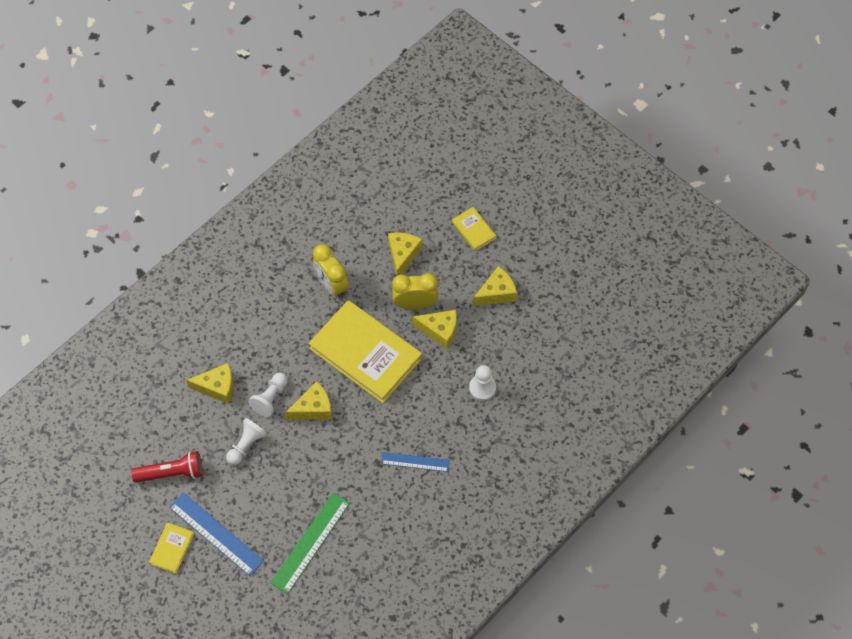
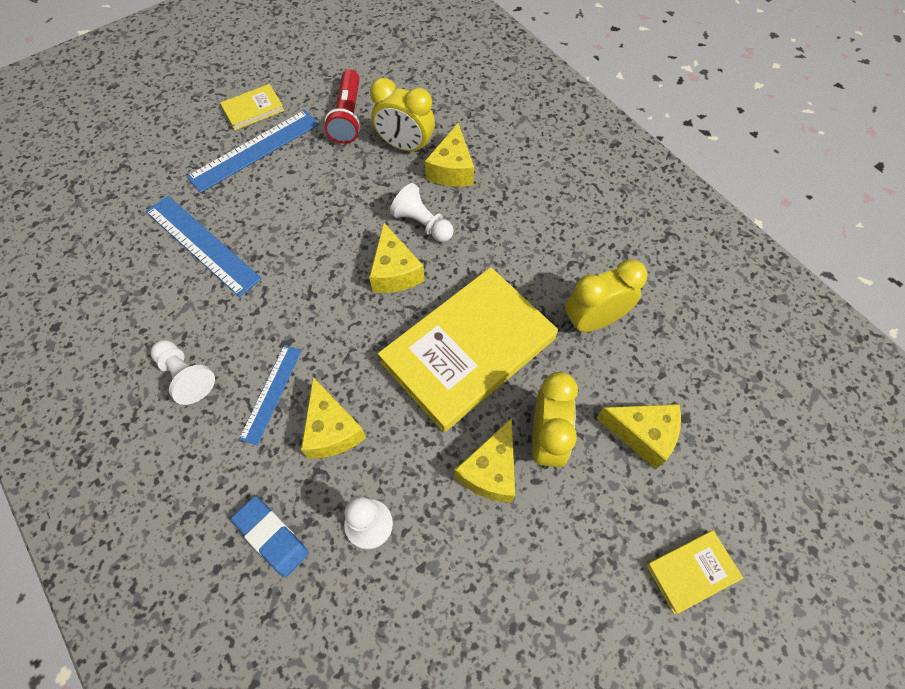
camera: 100 degrees right, 0 degrees up
yellow book [149,523,194,574] -> yellow book turned 60 degrees counterclockwise [220,84,285,130]
white pawn [226,418,268,465] -> white pawn moved to [150,340,215,405]
green ruler [271,493,350,594] -> blue ruler [146,196,262,297]
yellow cheese [473,266,517,306] -> yellow cheese moved to [301,377,366,459]
none -> blue eraser [231,496,309,577]
none -> yellow clock [370,78,435,154]

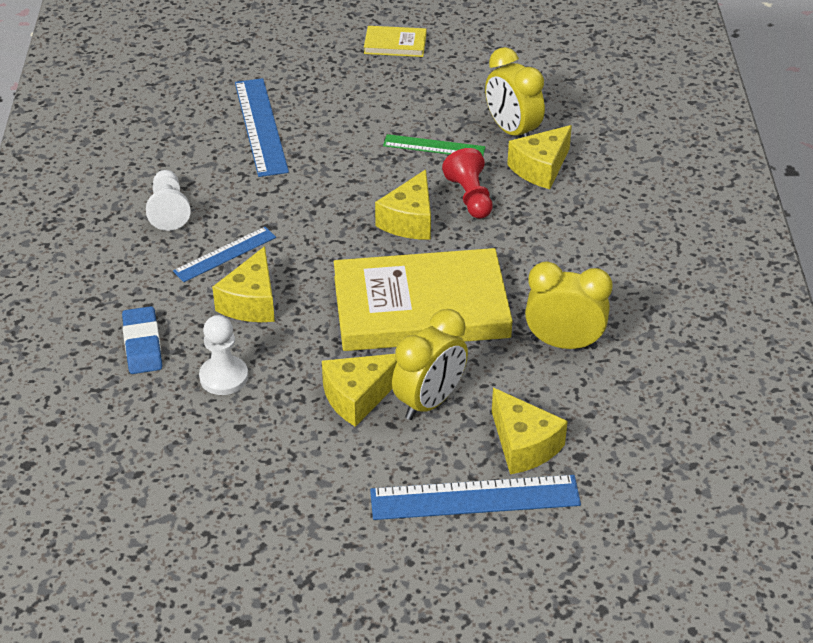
camera: 35 degrees right, 20 degrees down
blue ruler [187,110,319,193] -> blue ruler moved to [370,475,581,520]
red flashlight [324,69,360,144] -> none
white pawn [390,183,454,242] -> red pawn [442,148,493,219]
yellow book [646,530,743,614] -> none
none -> green ruler [383,134,485,156]

